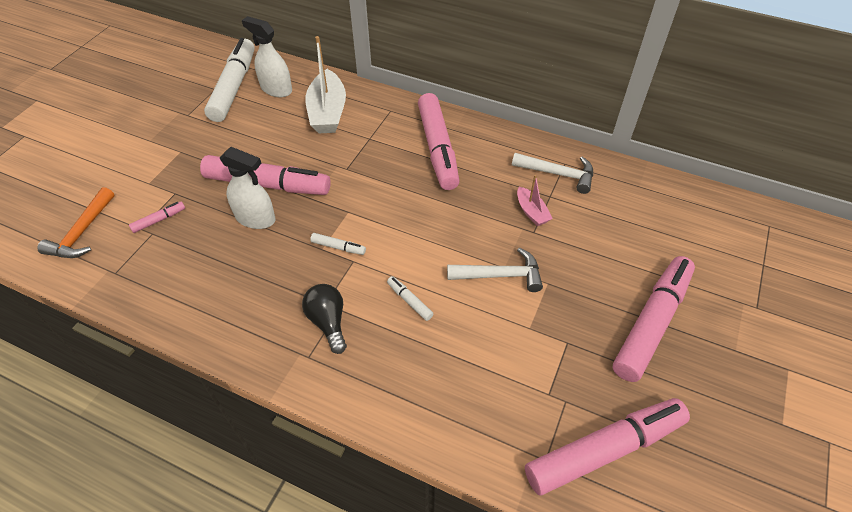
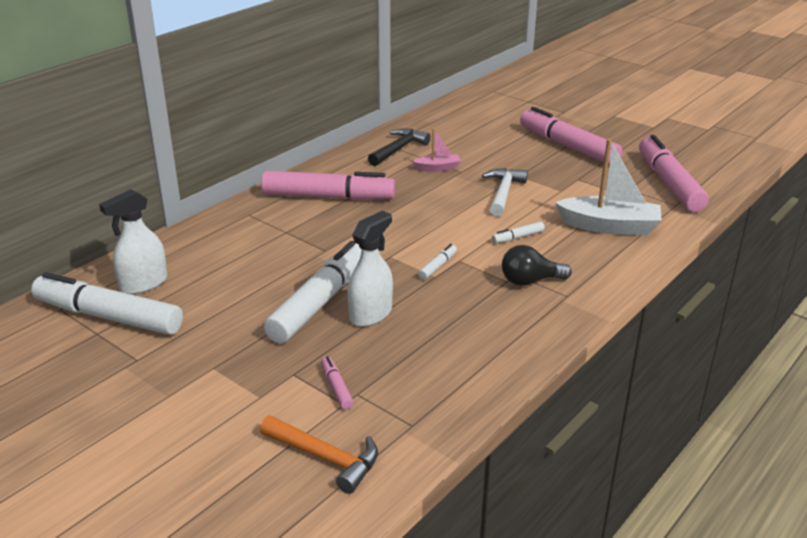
camera: 75 degrees left, 20 degrees down
pink marker [200,155,331,195] -> white marker [264,241,362,343]
white boat [305,36,346,133] -> white boat moved to [555,139,662,235]
white hammer [512,153,593,194] -> black hammer [368,128,431,166]

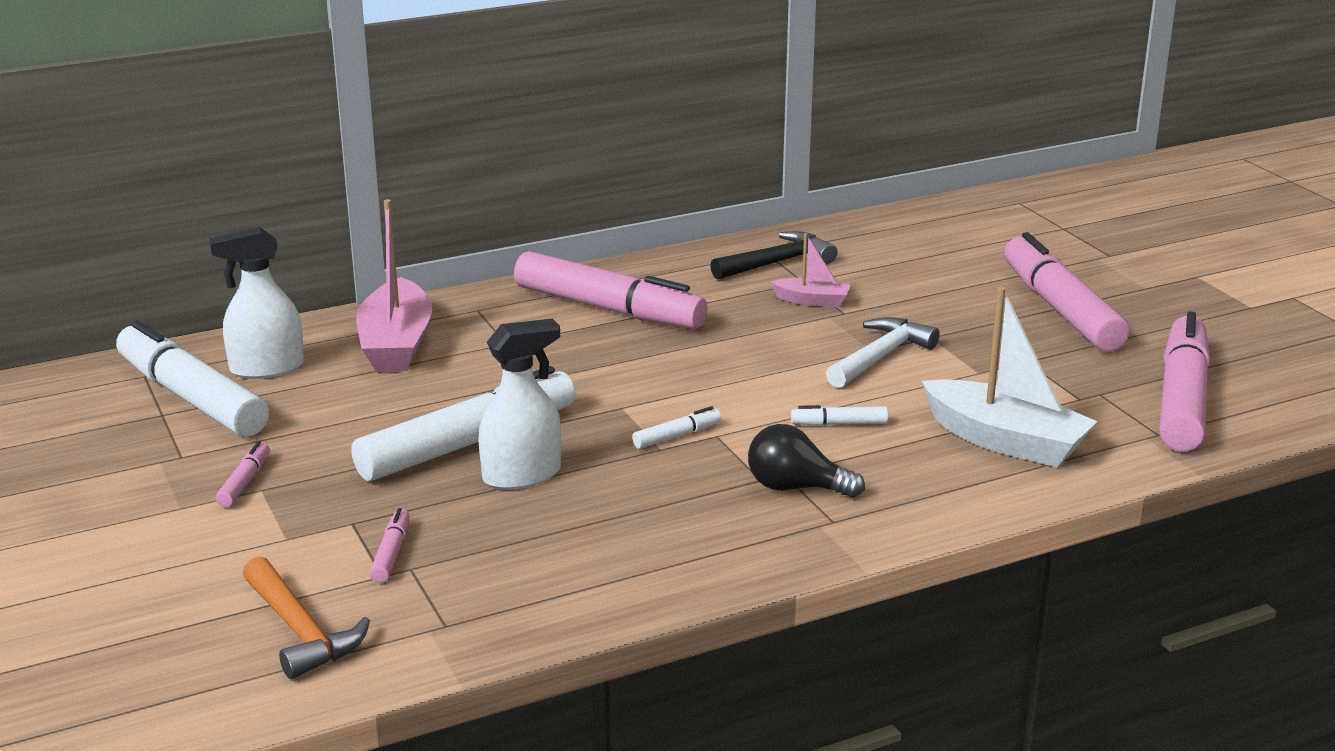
camera: 25 degrees right, 5 degrees down
none -> pink marker [216,441,270,507]
none -> pink boat [356,199,432,372]

